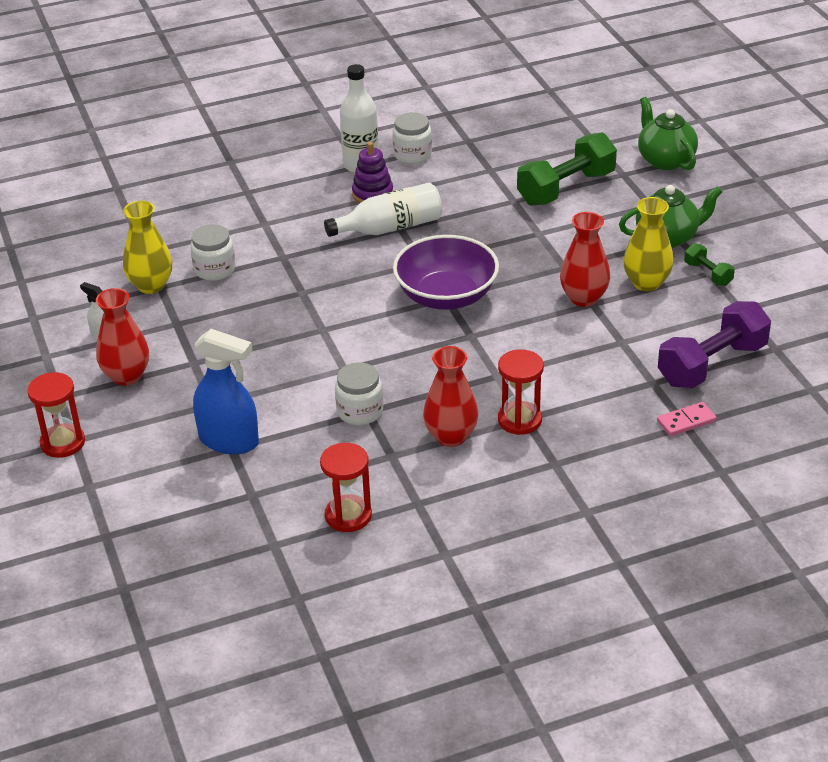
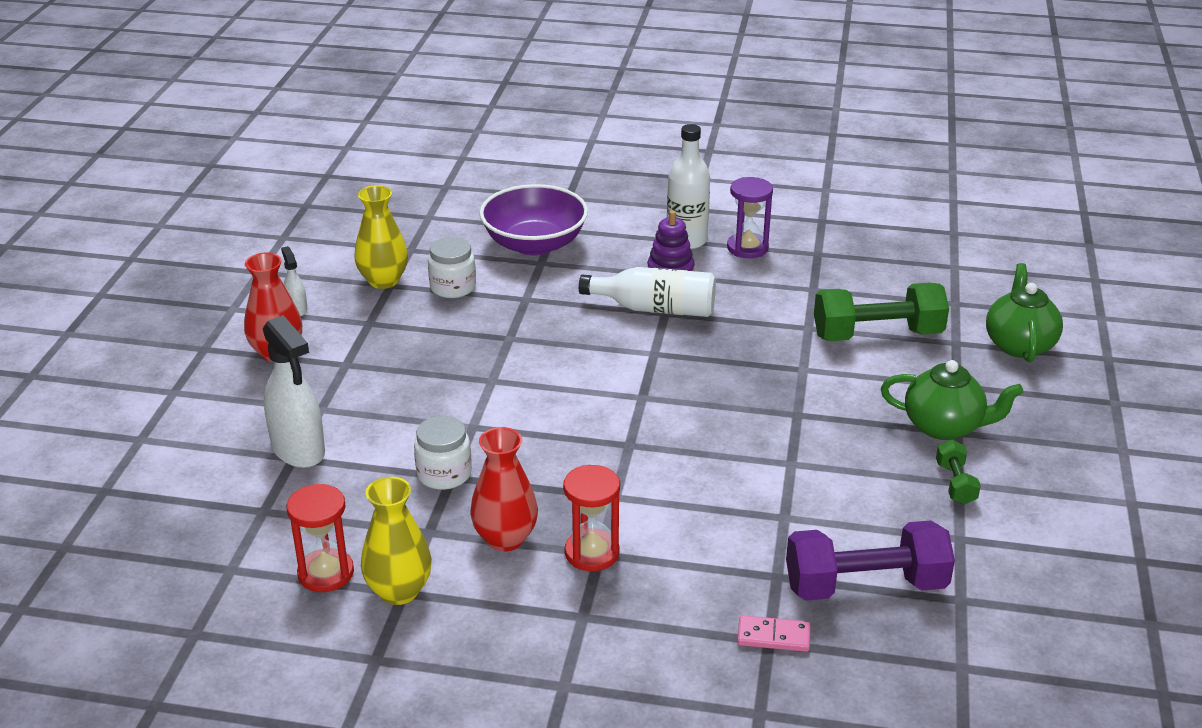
camera: 30 degrees right, 5 degrees down
red hourglass [27,372,85,458] -> none
blue spray bottle [193,329,259,454] -> white spray bottle [263,315,325,468]
white jar [393,112,432,164] -> purple hourglass [727,177,773,258]
purple bowl [393,235,499,310] -> purple bowl moved to [479,184,588,256]
red vase [560,212,610,307] -> none
yellow vase [623,197,674,291] -> yellow vase moved to [361,477,432,605]

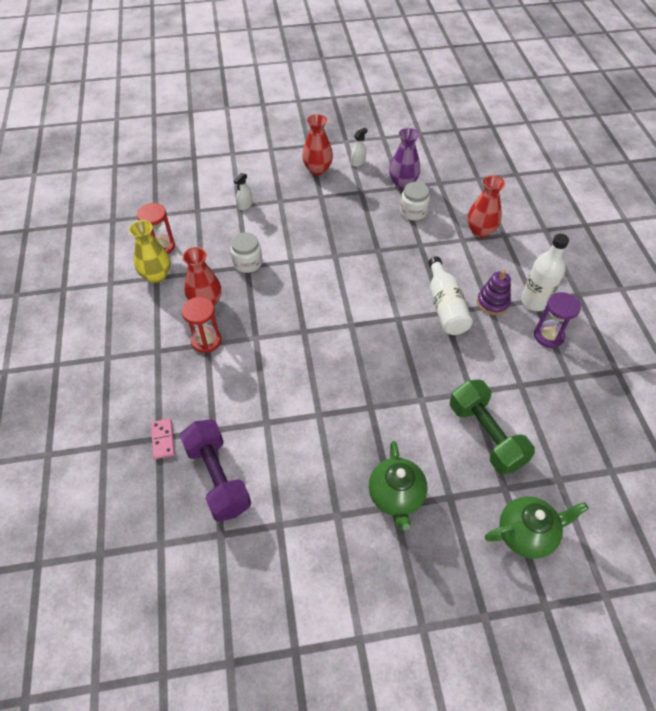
camera: 70 degrees right, 20 degrees up
white spray bottle [263,315,325,468] -> white spray bottle [234,173,253,210], size x0.49
yellow vase [354,185,408,289] -> purple vase [389,128,420,189]
purple bowl [479,184,588,256] -> red vase [467,175,505,238]
green dumbbell [936,440,981,504] -> none

